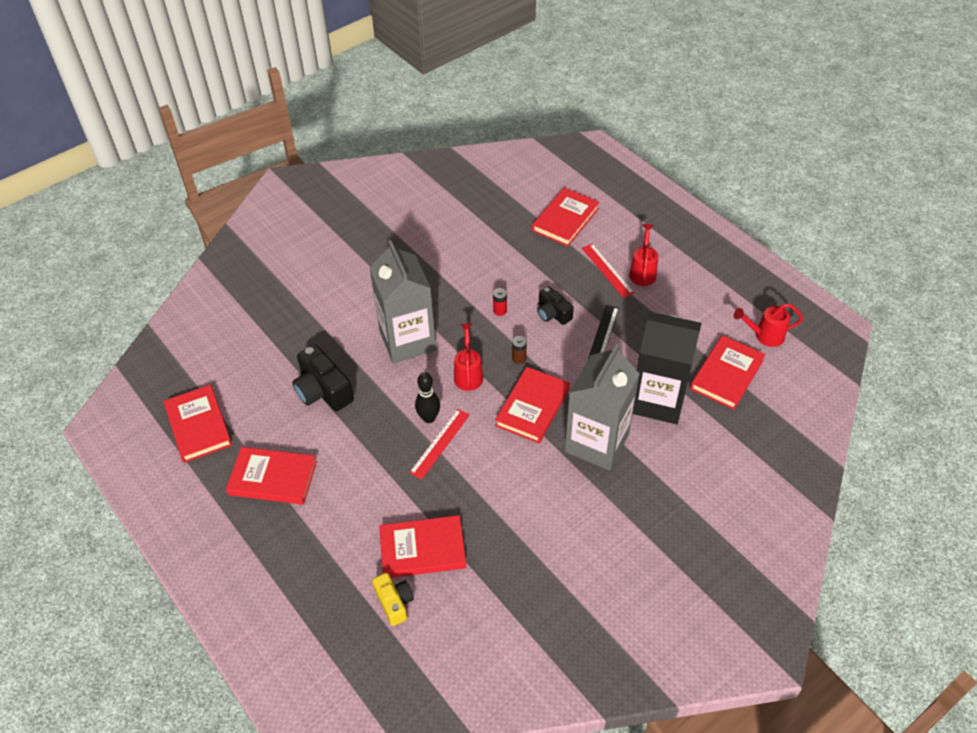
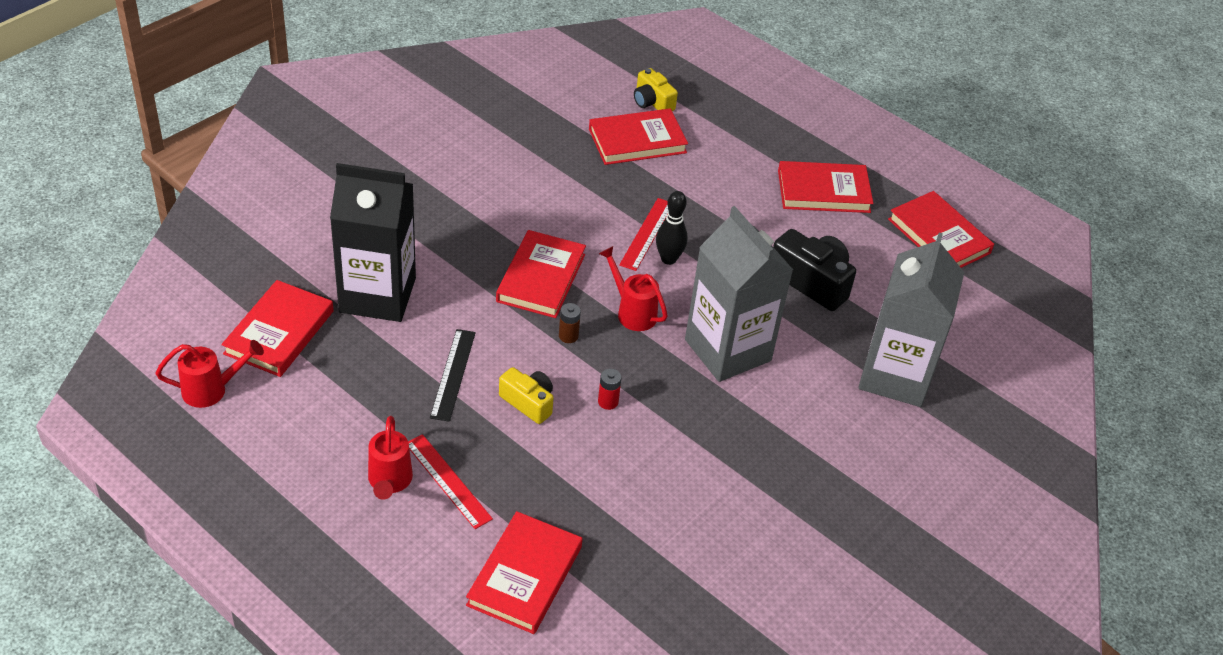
camera: 165 degrees right, 5 degrees down
red watering can [454,324,483,391] -> red watering can turned 150 degrees clockwise [599,246,668,331]
black camera [537,286,574,325] -> yellow camera [499,367,554,424]
grey carton [565,343,640,471] -> grey carton moved to [858,233,964,407]

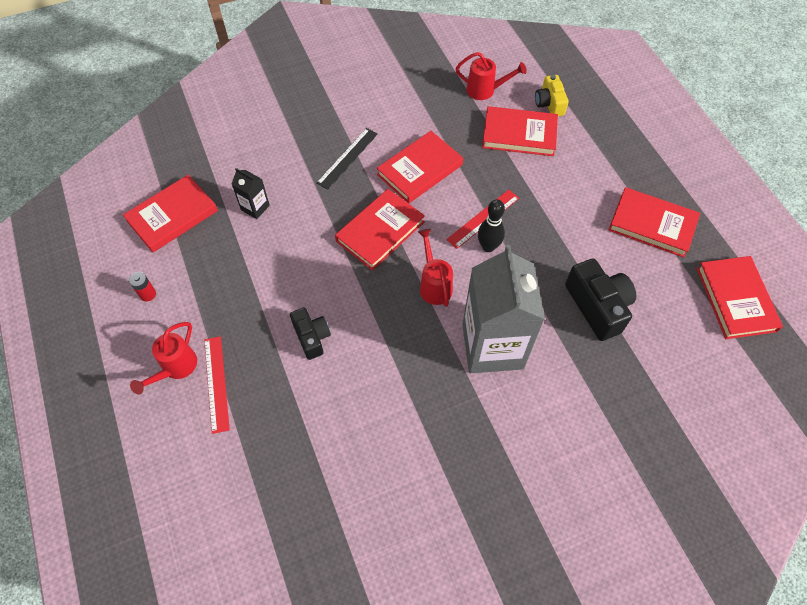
camera: 30 degrees right, 15 degrees up
red watering can [156,340,264,408] -> red watering can moved to [455,52,527,100]
black carton [330,163,416,322] -> black carton [232,168,270,219], size x0.42
black ruler [430,329,476,422] -> black ruler moved to [317,128,378,190]
red book [466,511,582,634] -> red book moved to [377,131,463,203]
yellow camera [499,367,554,424] -> black camera [290,308,331,360]
brown battery [559,303,581,343] -> none
red battery [598,369,622,410] -> red battery moved to [129,272,156,301]
grey carton [858,233,964,407] -> none

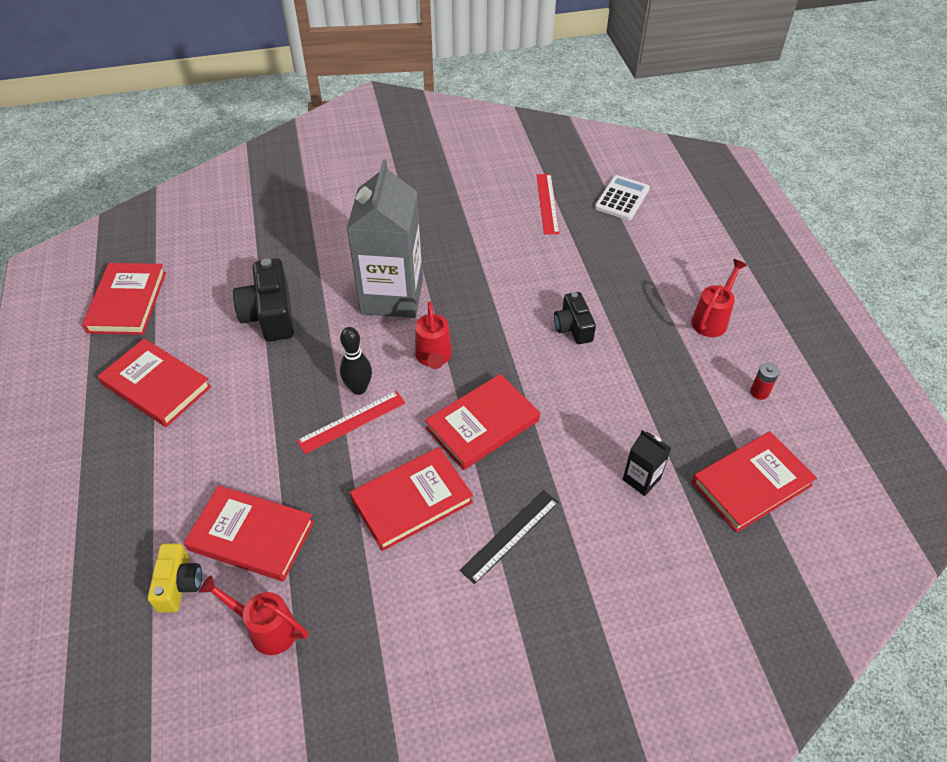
camera: 170 degrees left, 10 degrees down
red ruler [204,336,230,434] -> red ruler moved to [536,174,560,235]
none -> white calculator [595,175,650,220]

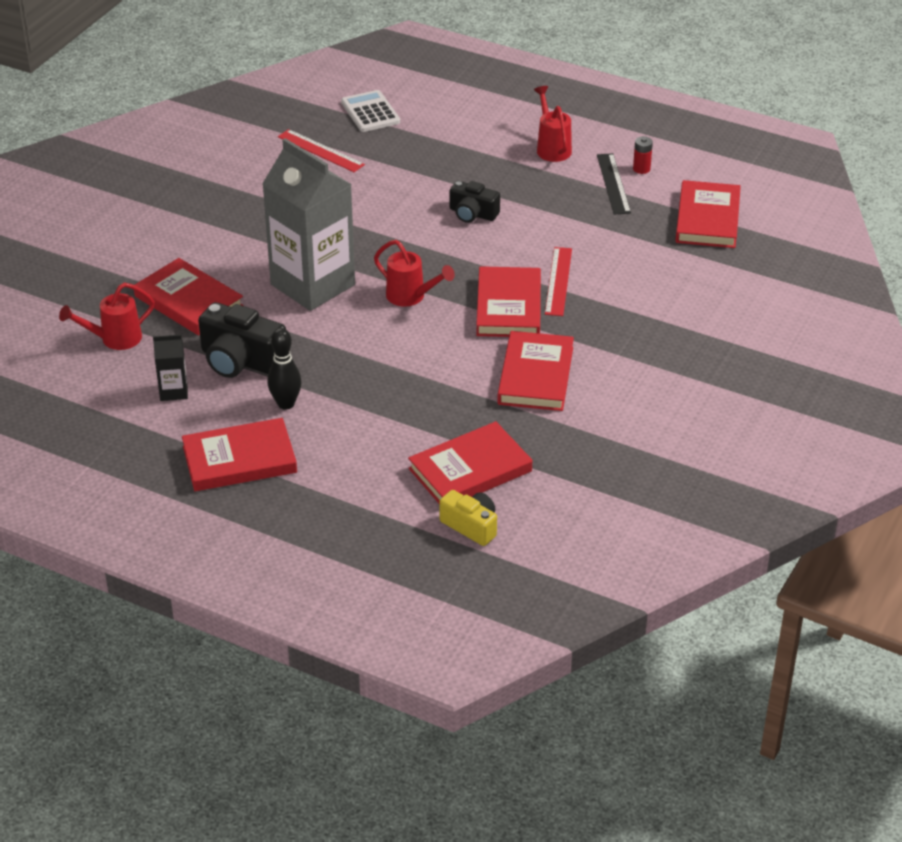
camera: 50 degrees left, 10 degrees down
red book [82,263,166,335] -> red book moved to [134,258,244,336]
red watering can [199,575,308,655] -> red watering can moved to [59,282,155,350]
red ruler [297,391,406,454] -> red ruler moved to [545,247,572,316]
black bowling pin [340,327,372,395] -> black bowling pin moved to [267,328,302,410]
black ruler [459,490,559,584] -> black ruler moved to [597,153,631,215]
black carton [623,430,671,496] -> black carton moved to [153,335,188,401]

